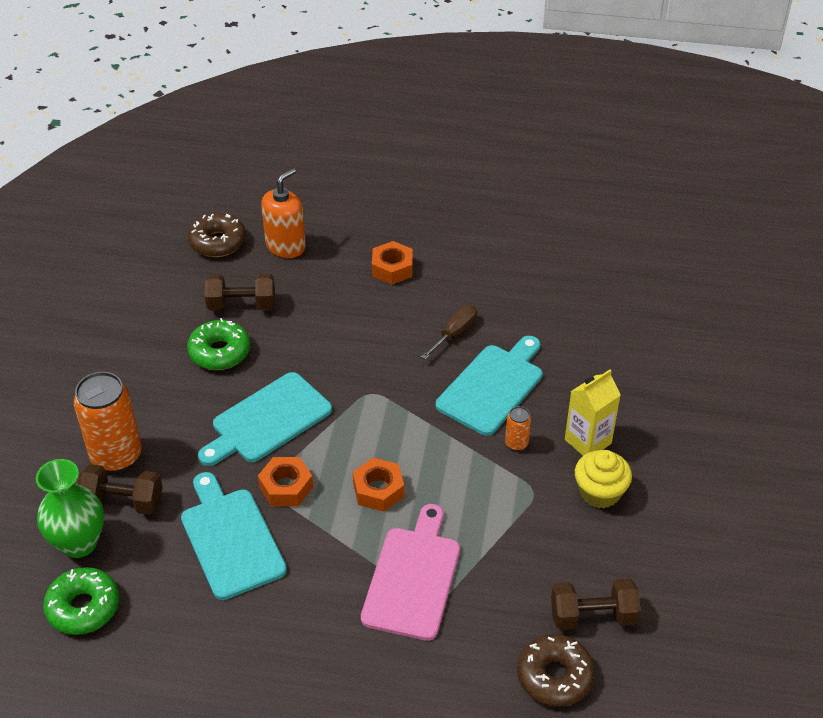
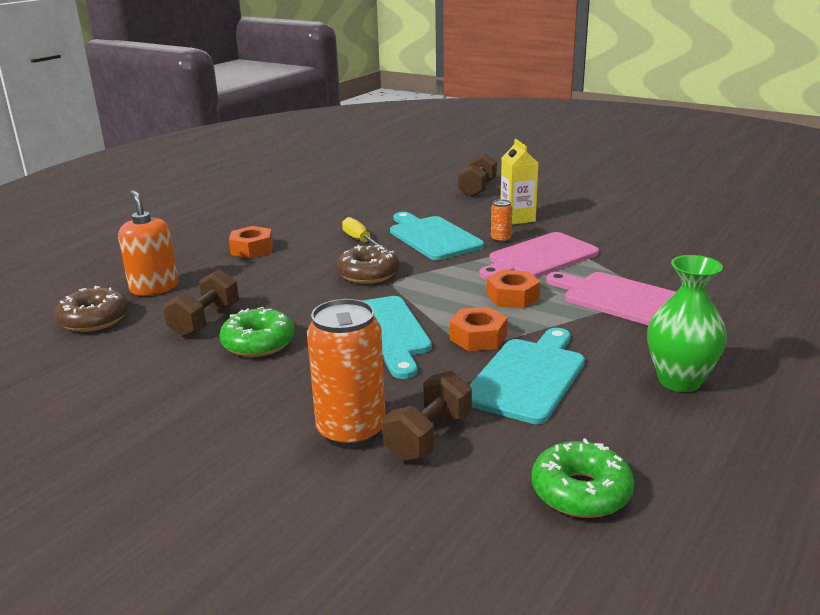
camera: 65 degrees left, 20 degrees down
green vase [36,459,104,558] -> green vase moved to [647,255,727,392]
turquoise cutting board [181,472,287,600] -> turquoise cutting board turned 120 degrees clockwise [469,328,585,424]
brown screwdriver [421,305,477,360] -> yellow screwdriver [342,217,383,247]
brown donut [517,634,595,707] -> brown donut moved to [336,245,399,284]
brown dumbbell [551,578,641,630] -> brown dumbbell moved to [458,153,497,197]
yellow cupcake [575,450,632,508] -> none
none -> pink cutting board [479,232,599,279]

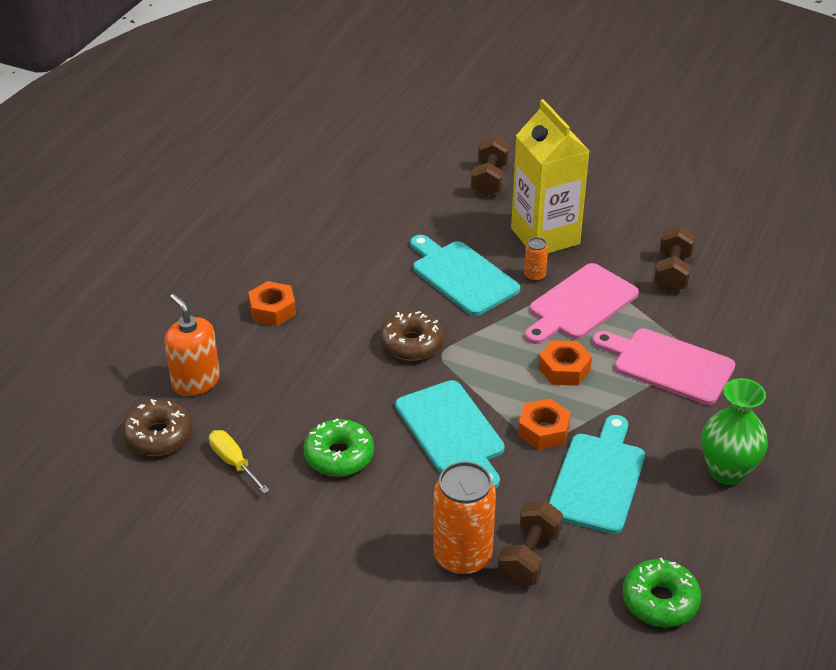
camera: 10 degrees left, 15 degrees up
brown dumbbell [163,269,239,337] -> brown dumbbell moved to [654,226,695,292]
yellow screwdriver [342,217,383,247] -> yellow screwdriver moved to [209,430,269,493]
yellow carton [501,139,539,225] -> yellow carton [511,99,589,253], size x1.71

